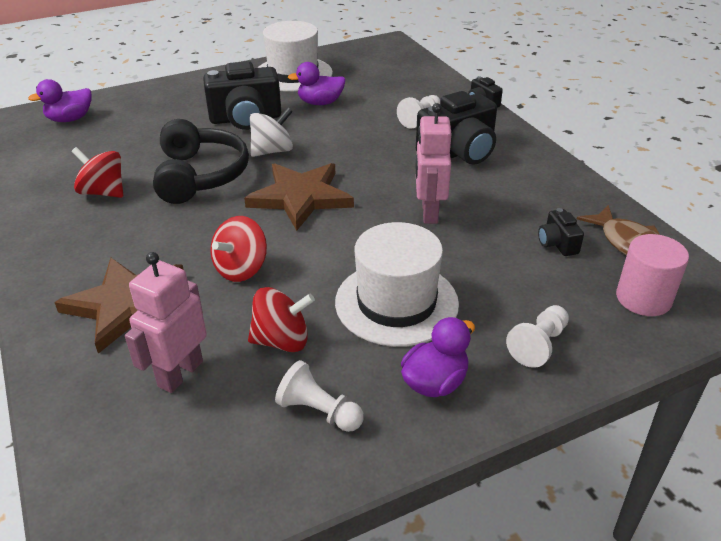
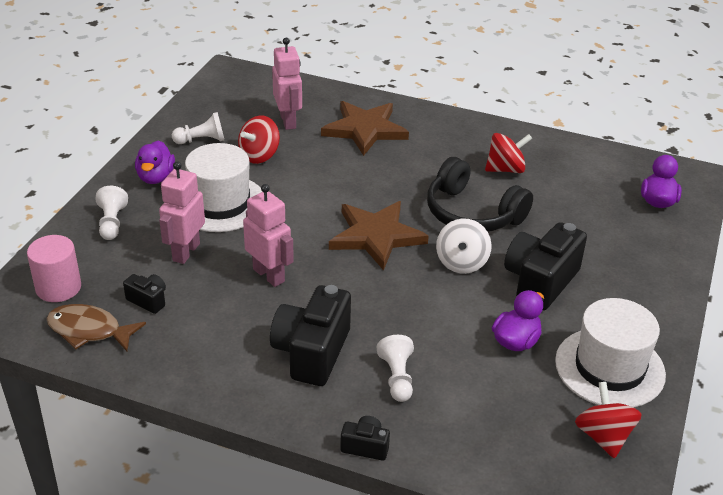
camera: 135 degrees right, 0 degrees up
red spinning top [210,216,267,282] -> red spinning top moved to [575,382,642,458]
none -> pink robot [159,161,205,264]

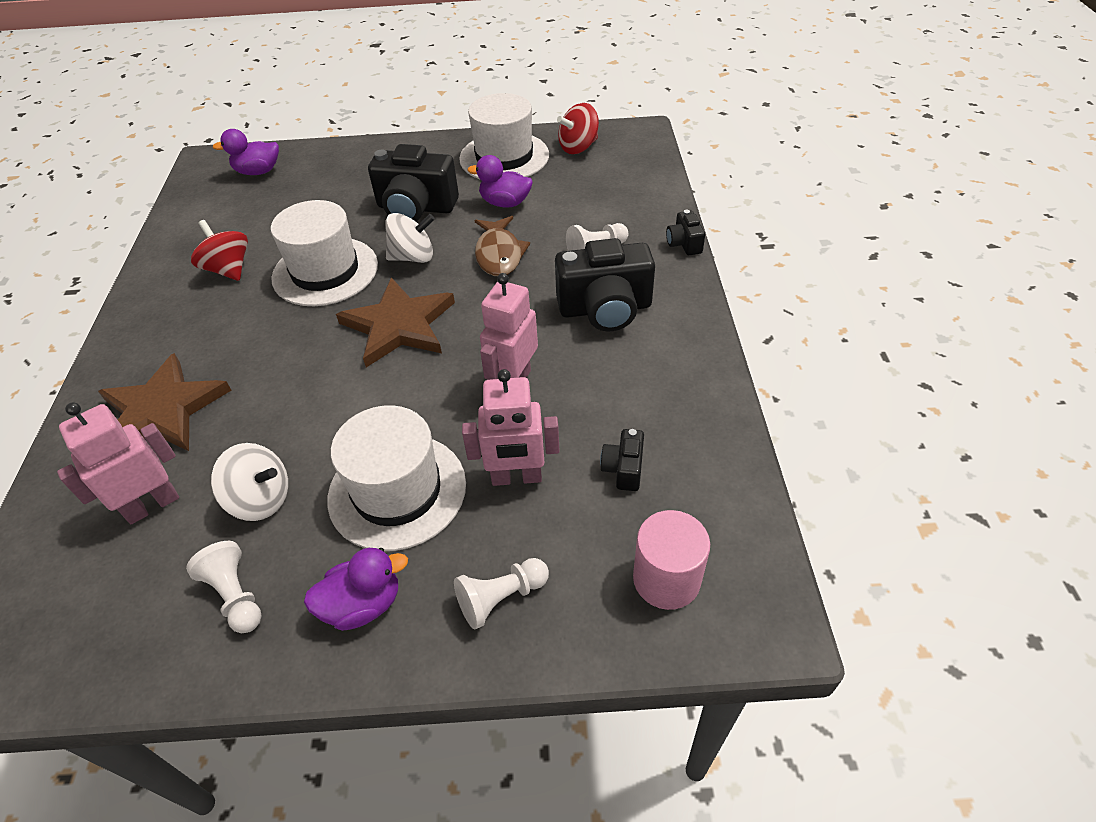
camera: 110 degrees left, 10 degrees up
brown fish [47,304,146,351] -> brown fish moved to [474,216,530,276]
red spinning top [238,115,280,164] -> white spinning top [211,443,288,521]
black headphones [427,157,533,232] -> white hat [271,200,378,306]

